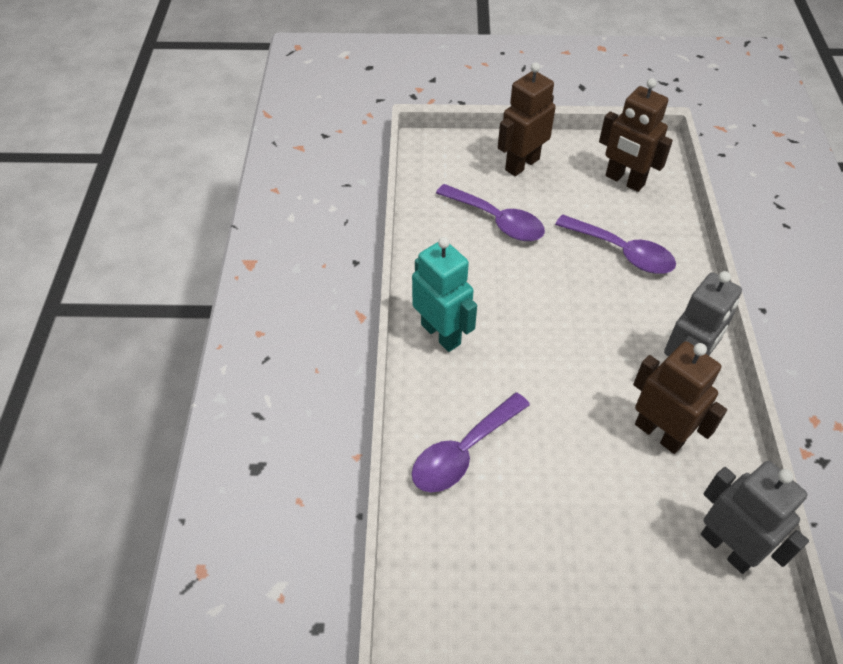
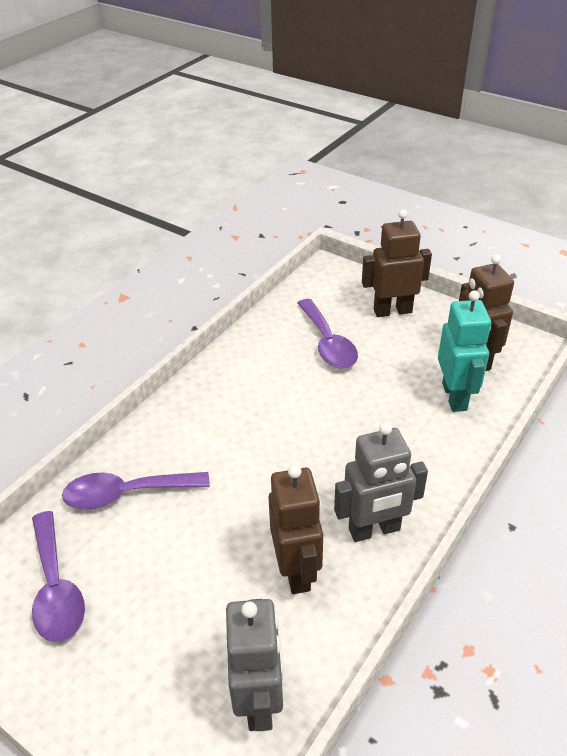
camera: 35 degrees right, 10 degrees down
turquoise robot [412,237,477,352] -> turquoise robot moved to [438,290,491,412]
purple spoon [555,215,676,274] -> purple spoon moved to [32,511,85,642]

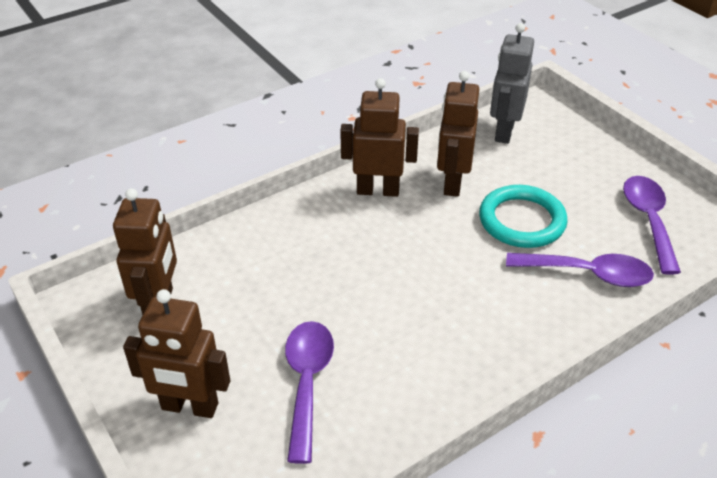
camera: 160 degrees left, 0 degrees up
grey robot [334,422,428,542] -> brown robot [340,78,419,197]
turquoise robot [438,290,491,412] -> none
none -> turquoise ring [479,185,568,248]

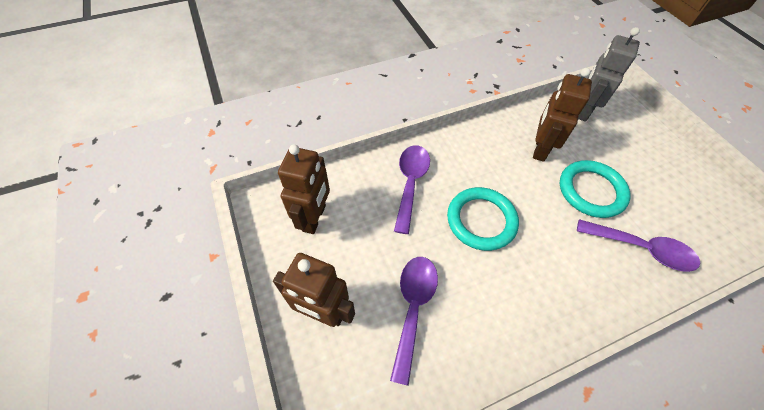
camera: 10 degrees right, 15 degrees up
brown robot [340,78,419,197] -> none
purple spoon [623,176,681,275] -> purple spoon moved to [394,145,430,234]
none -> turquoise ring [447,187,519,251]

